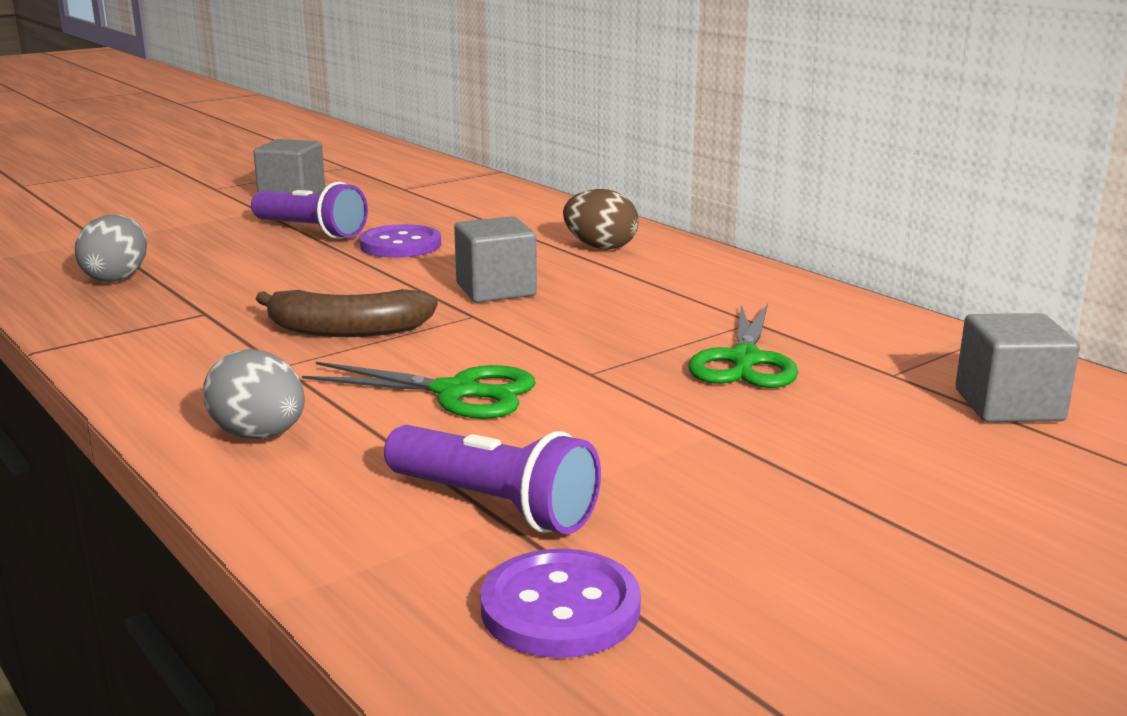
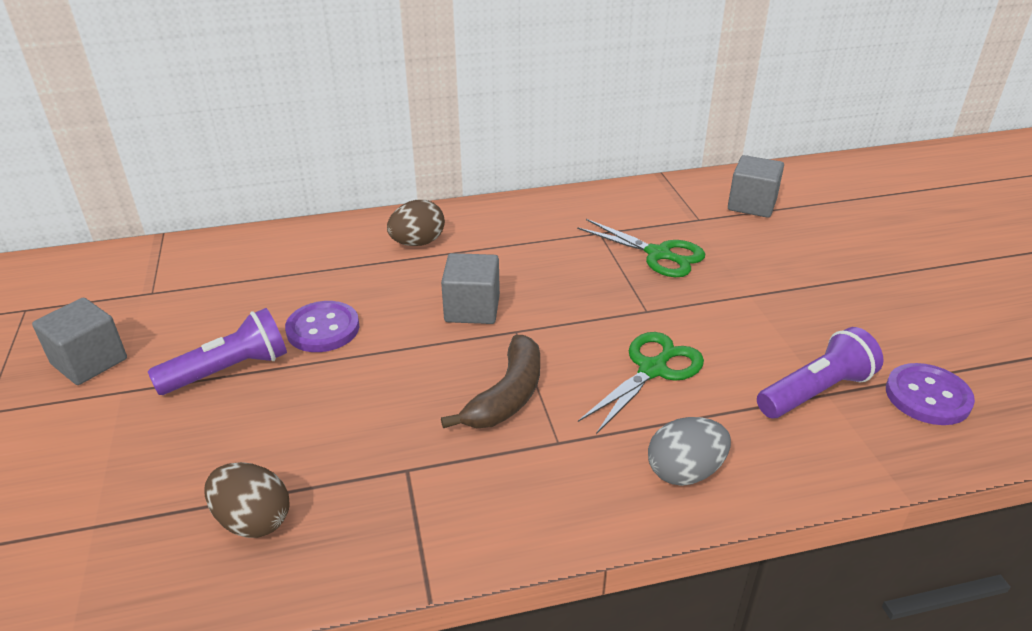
camera: 65 degrees left, 15 degrees up
grey egg [75,214,147,282] -> brown egg [205,462,290,538]

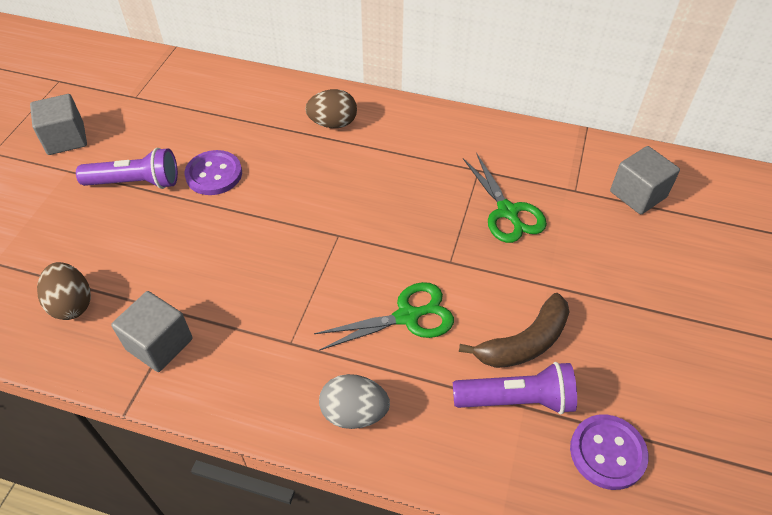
camera: 30 degrees right, 15 degrees up
grey cube [441,253,500,324] -> grey cube moved to [111,291,192,372]
brown banana [441,335,540,428] -> brown banana moved to [459,293,569,368]

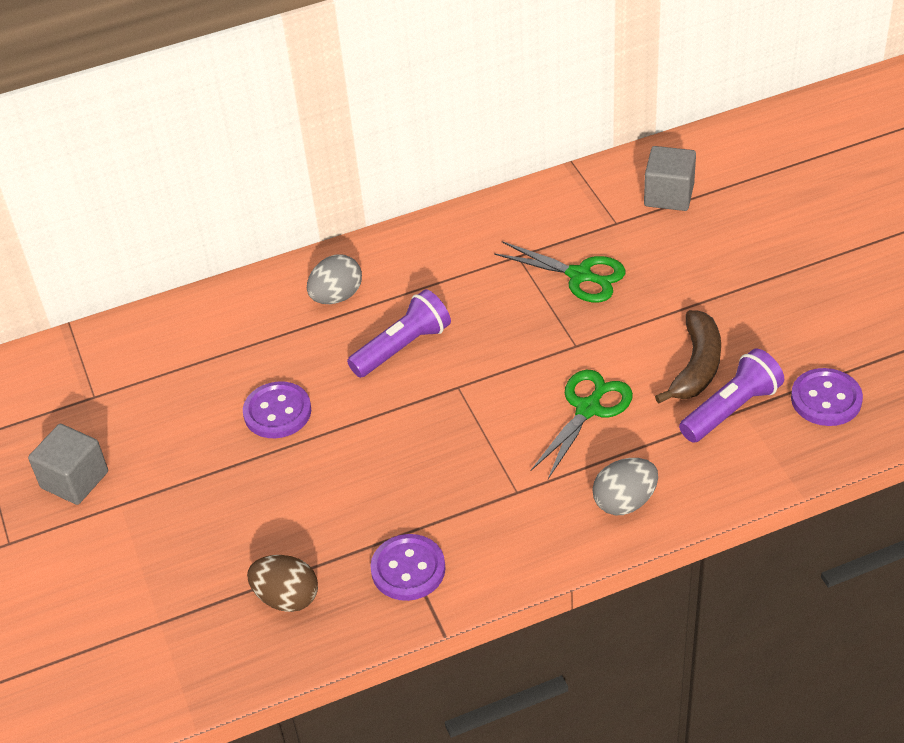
camera: 35 degrees left, 5 degrees down
purple flashlight [76,148,178,189] -> purple flashlight moved to [347,289,451,378]
grey cube [111,291,192,372] -> purple button [370,534,445,601]
brown egg [305,89,357,128] -> grey egg [307,254,362,304]

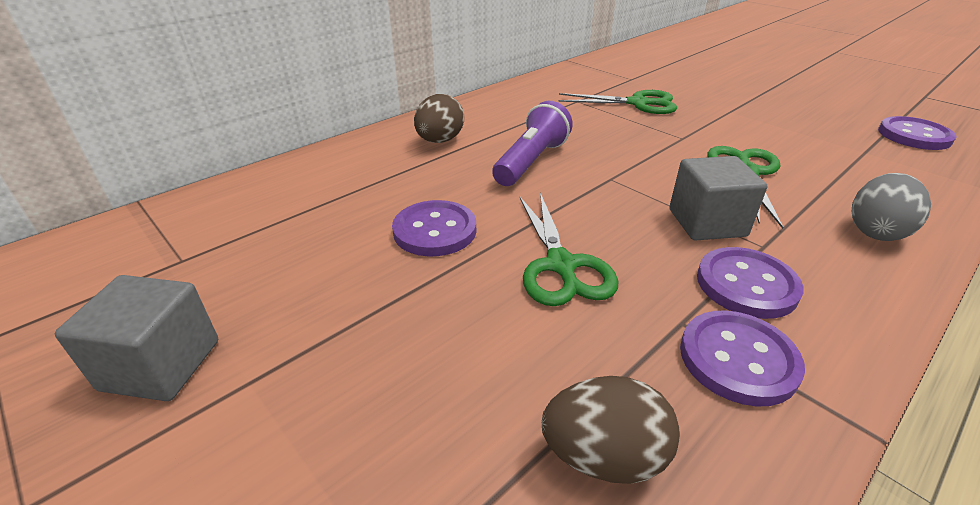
camera: 25 degrees left, 10 degrees down
grey egg [307,254,362,304] -> brown egg [414,94,464,143]
grey cube [644,146,696,211] -> grey cube moved to [669,156,767,241]
brown banana [655,310,721,403] -> none
purple flashlight [679,348,784,443] -> none
none -> green scissors [520,193,618,306]
none -> purple button [697,247,804,319]

